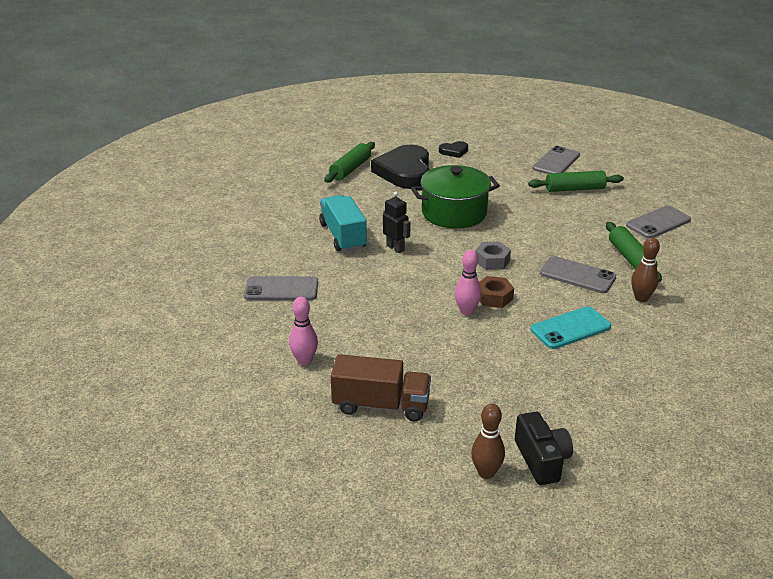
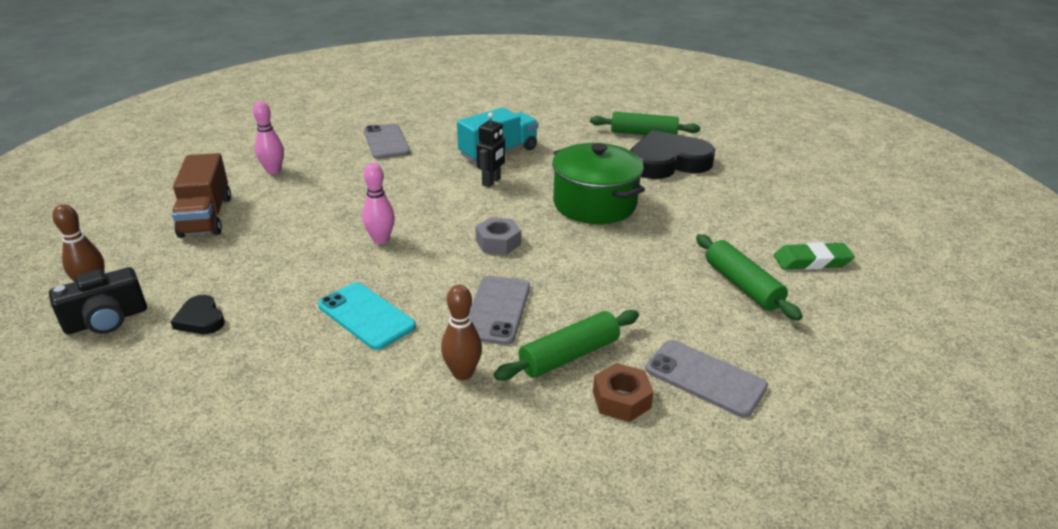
camera: 70 degrees right, 0 degrees up
black heart [439,141,468,158] -> black heart moved to [171,295,225,334]
brown nut [479,276,514,308] -> brown nut moved to [593,363,654,422]
grey phone [532,146,580,174] -> green eraser [774,242,855,270]

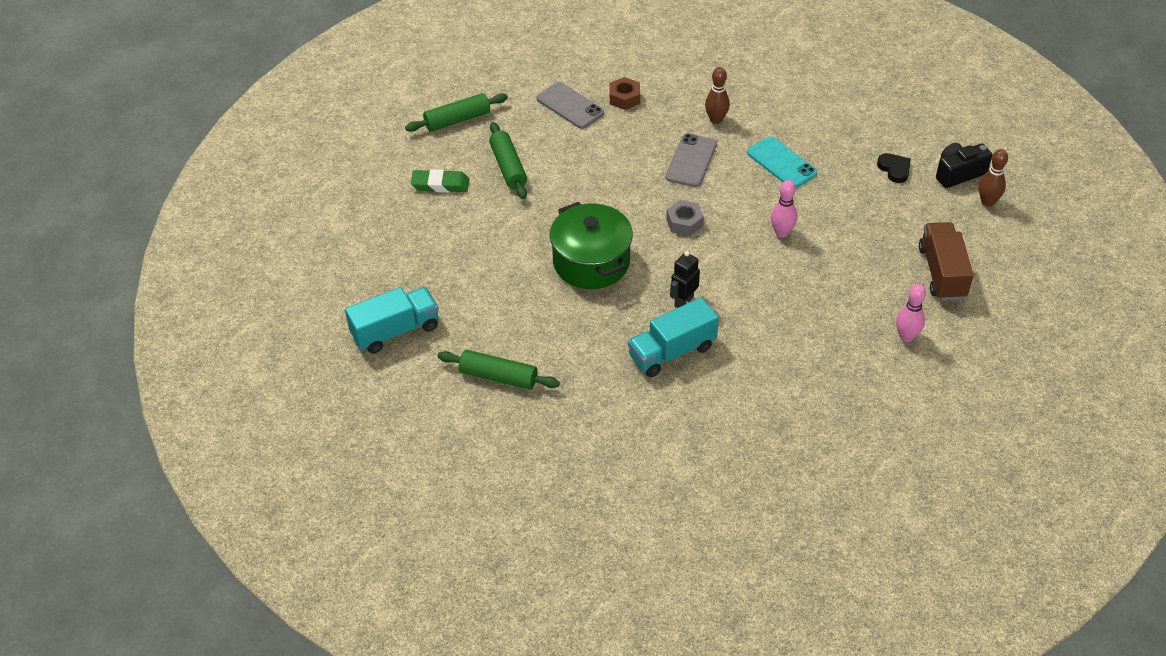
camera: 170 degrees left, 15 degrees up
grey phone [364,123,410,159] -> none
green rolling pin [494,310,639,380] -> green rolling pin moved to [405,93,508,132]
black heart [630,130,715,179] -> none
none -> turquoise truck [345,287,439,353]

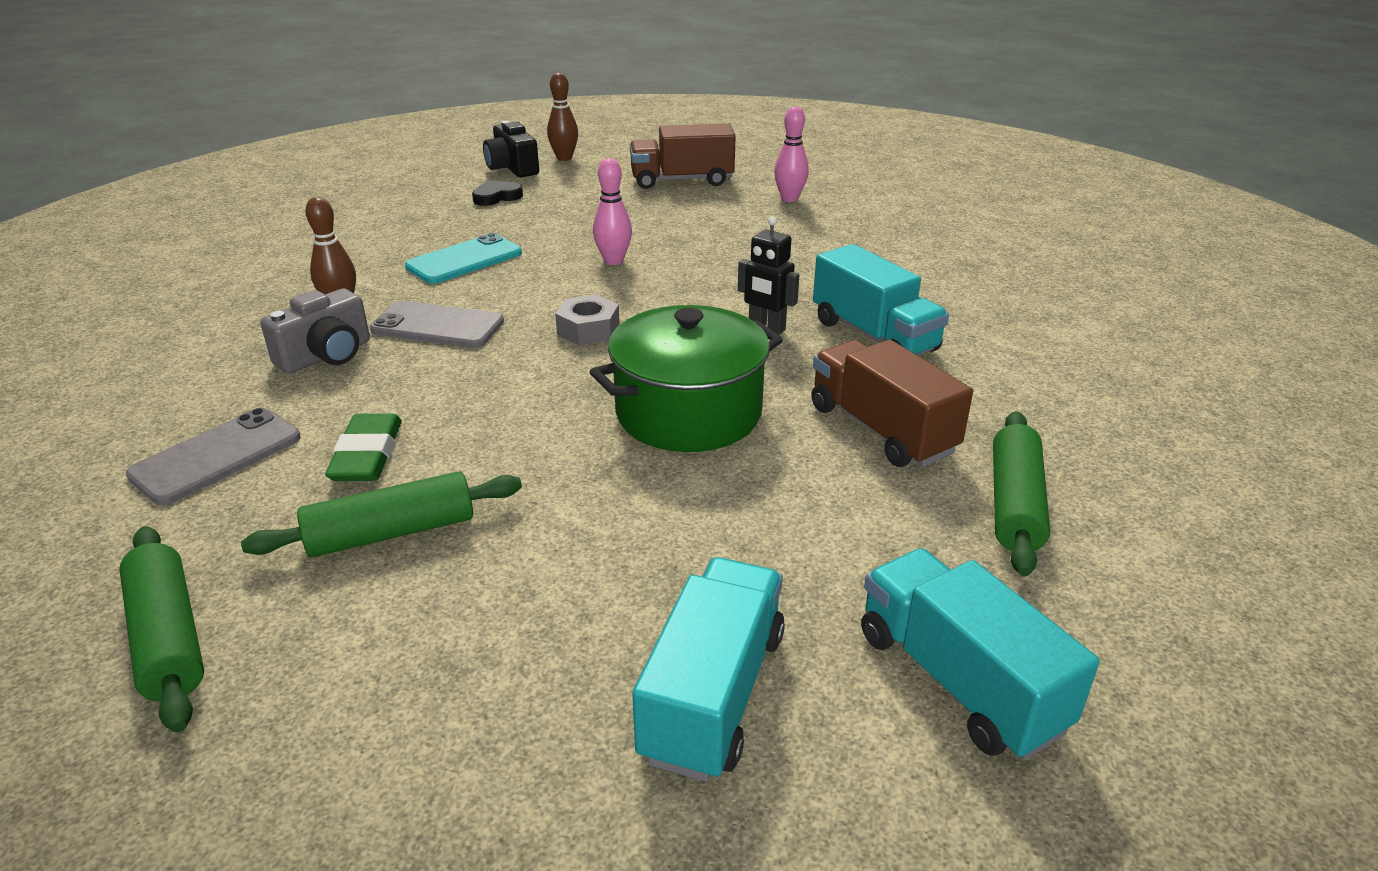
camera: 95 degrees left, 15 degrees down
green eraser [411,169,469,193] -> green eraser moved to [325,413,402,481]
brown nut [609,77,640,110] -> none
none -> grey camera [260,288,370,373]
none -> turquoise truck [632,557,785,782]
none -> brown truck [811,340,973,467]

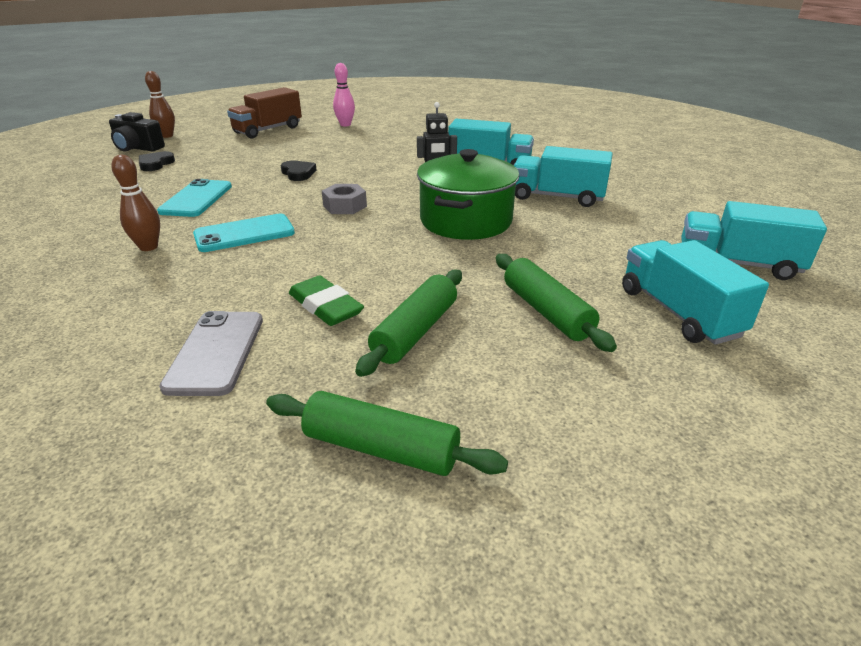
camera: 40 degrees left, 0 degrees up
grey camera [260,288,370,373] -> none
grey phone [370,301,504,348] -> turquoise phone [193,214,295,252]
pink bowling pin [593,158,632,265] -> black heart [281,161,316,181]
brown truck [811,340,973,467] -> turquoise truck [514,146,613,207]
green rolling pin [993,411,1050,576] -> green rolling pin moved to [496,254,617,352]

